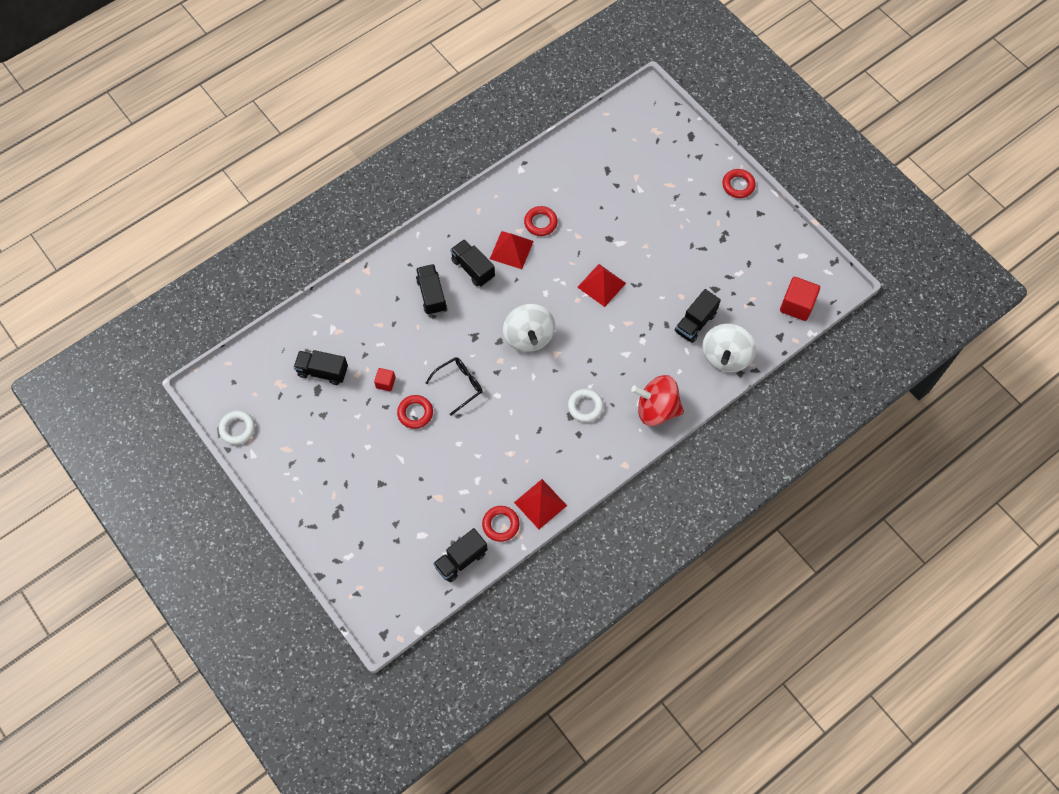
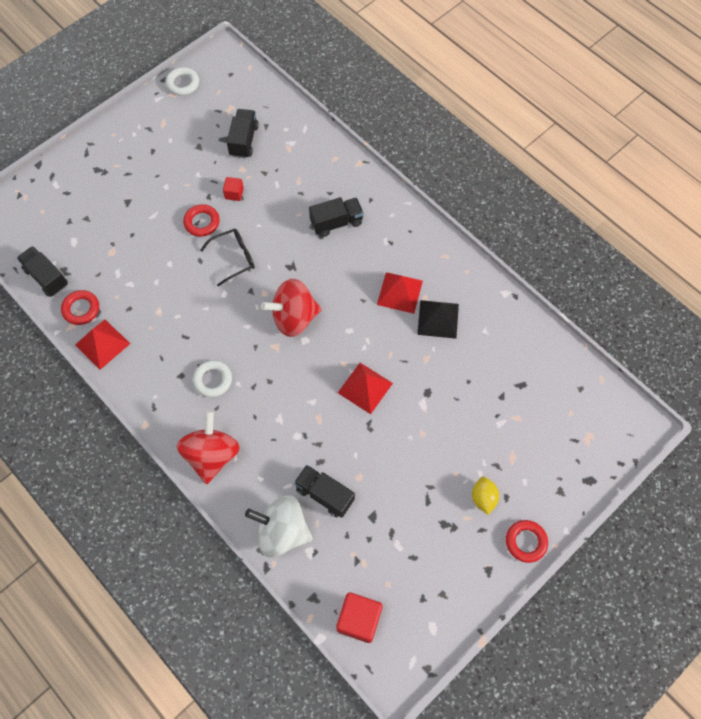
camera: 85 degrees right, 0 degrees up
black glasses [426,357,483,416] -> black glasses turned 75 degrees counterclockwise [200,229,255,286]
black truck [450,239,495,286] -> none
white spinning top [503,304,555,352] -> red spinning top [261,279,322,337]
red ring [524,206,558,236] -> black pyramid [417,300,459,339]
none -> yellow lemon [472,477,499,515]

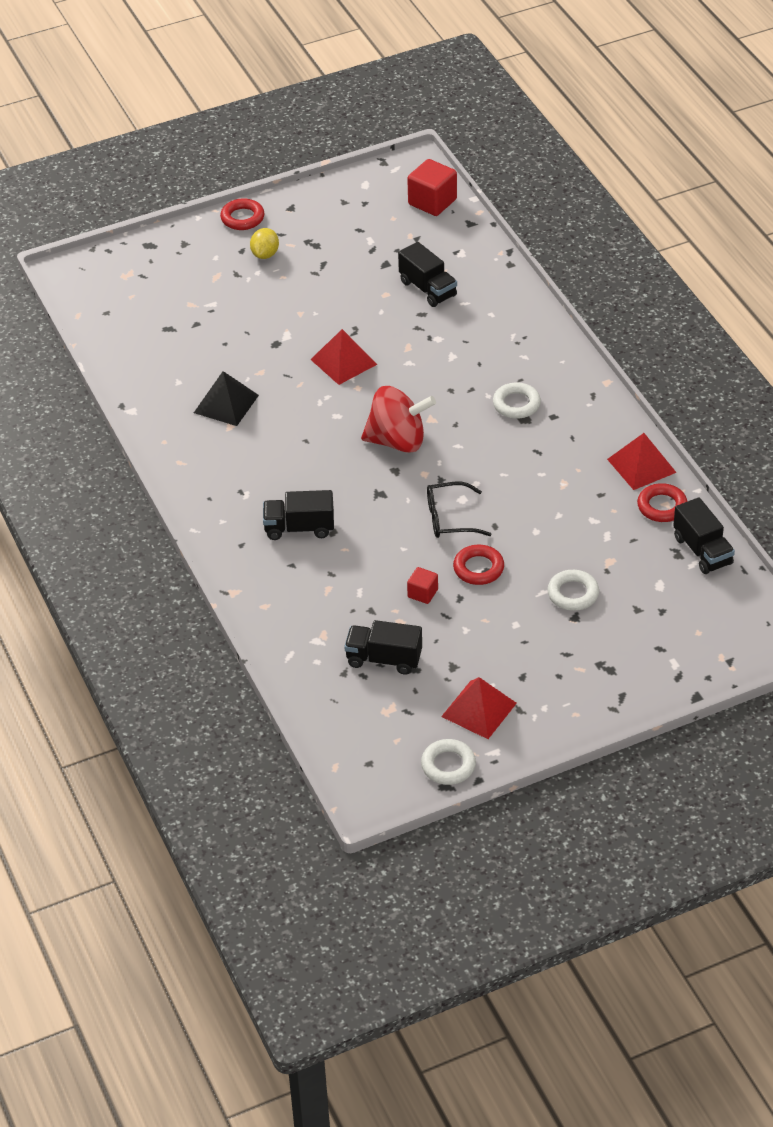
camera: 160 degrees left, 20 degrees down
red spinning top [176,410,240,484] -> none
black truck [227,109,259,159] -> black truck turned 75 degrees clockwise [344,620,422,675]
white spinning top [245,495,313,558] -> none
red pyramid [377,272,423,314] -> red pyramid moved to [441,677,517,739]
none -> white ring [547,570,599,611]

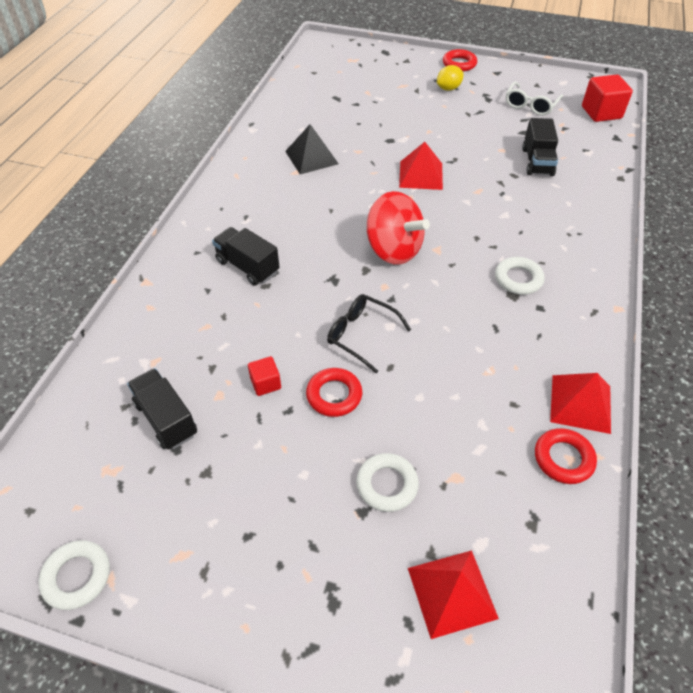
camera: 40 degrees right, 5 degrees up
red pyramid [441,677,517,739] -> red pyramid moved to [408,550,499,639]
black truck [673,497,735,574] -> none
none -> white glasses [506,82,563,116]

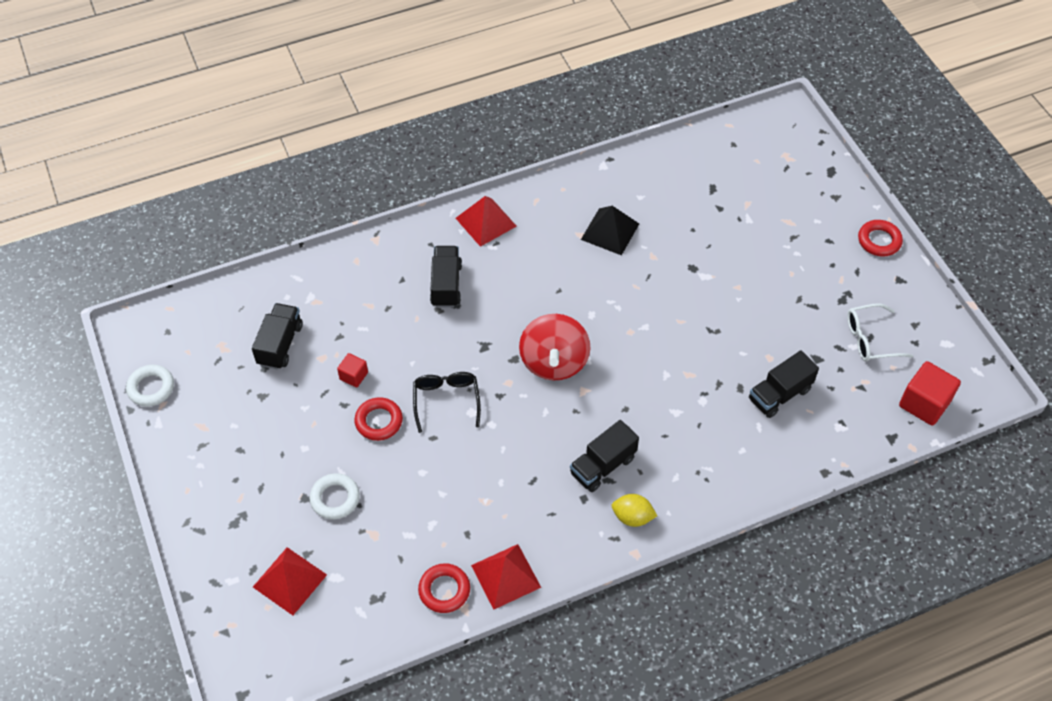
camera: 50 degrees right, 5 degrees up
red pyramid [399,142,443,190] -> red pyramid moved to [456,196,517,247]
yellow lemon [437,65,464,91] -> yellow lemon moved to [612,494,657,527]
white ring [495,257,545,295] -> black truck [570,420,639,492]

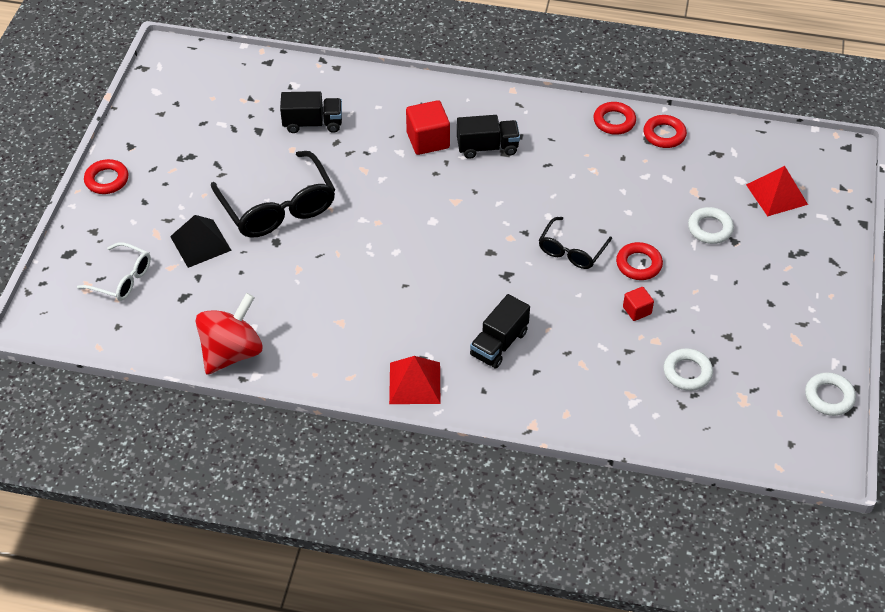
camera: 145 degrees left, 5 degrees down
black truck [252,303,303,370] -> white ring [664,348,713,391]
red pyramid [471,544,541,609] -> red ring [594,102,636,135]
red spinning top [519,314,590,381] -> red spinning top moved to [196,293,263,375]
black pyramid [581,206,639,256] -> black pyramid moved to [170,215,232,268]
yellow lemon [612,494,657,527] -> none
white glasses [847,303,913,362] -> white glasses moved to [77,242,151,301]
red cube [899,361,961,426] -> red cube moved to [406,100,450,155]
none -> black glasses [211,151,335,238]

